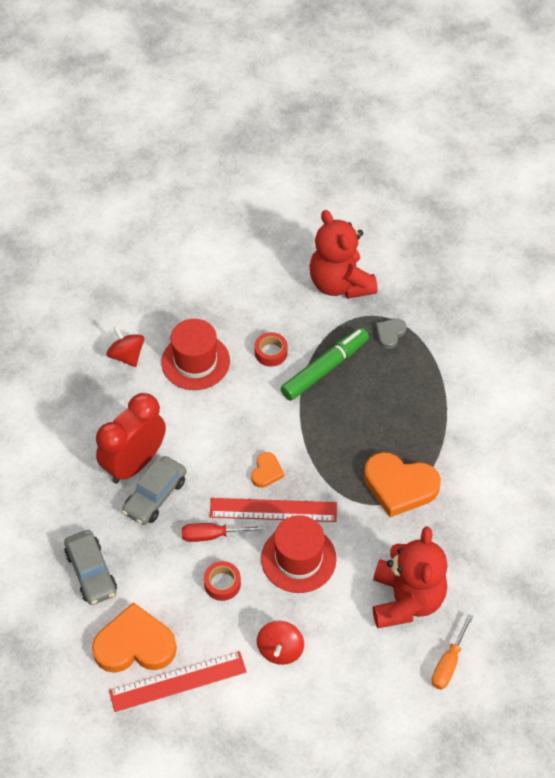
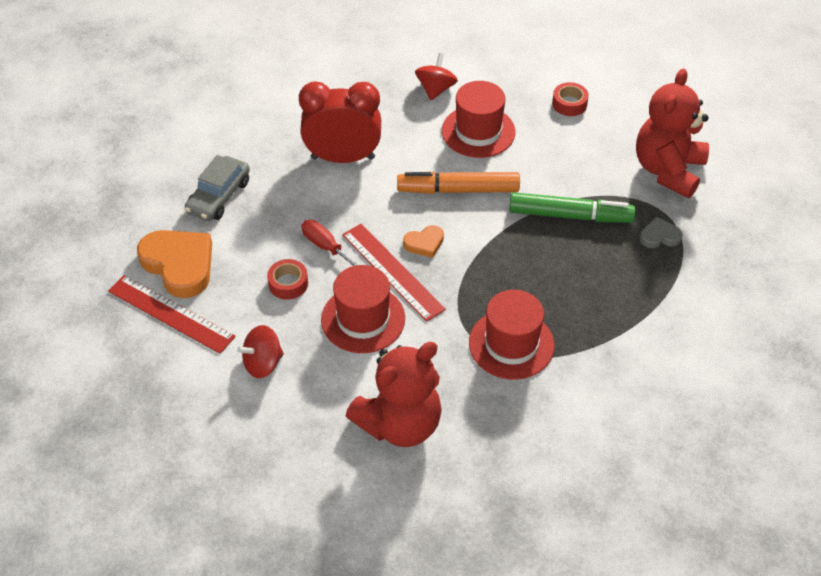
camera: 50 degrees right, 5 degrees down
grey car [122,456,186,525] -> none
red tape [255,332,288,367] -> red tape moved to [552,82,589,116]
orange heart [364,452,441,517] -> red hat [469,290,555,380]
orange screwdriver [432,614,473,690] -> none
none -> orange marker [397,171,520,194]

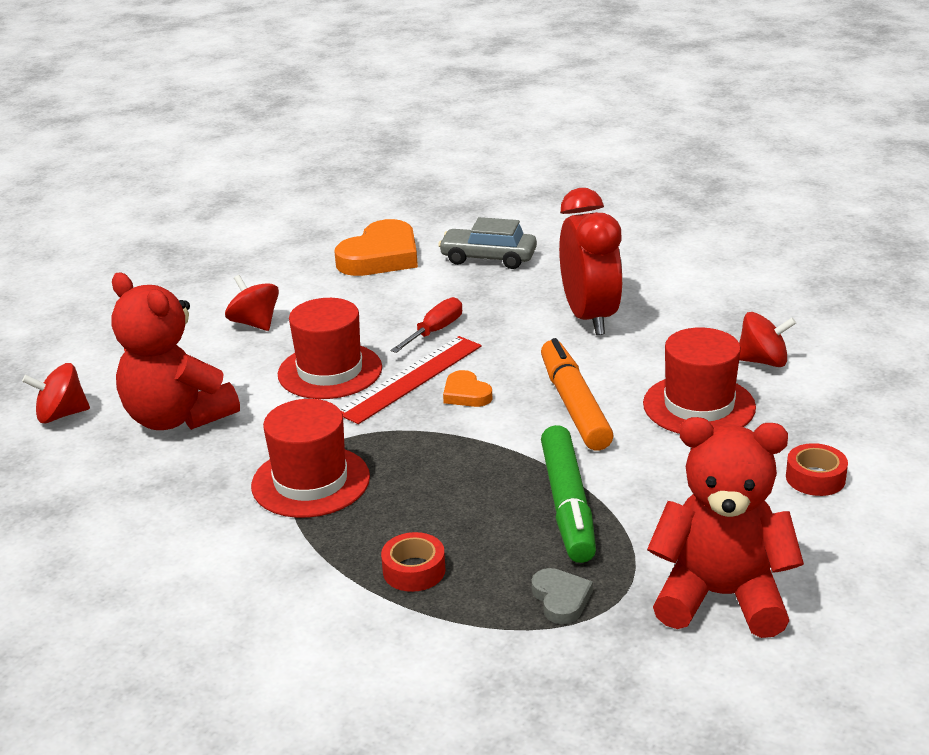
camera: 80 degrees right, 20 degrees down
red ruler [108,275,236,354] -> none
red tape [267,259,308,300] -> red tape moved to [381,532,446,592]
none -> red spinning top [22,363,90,423]

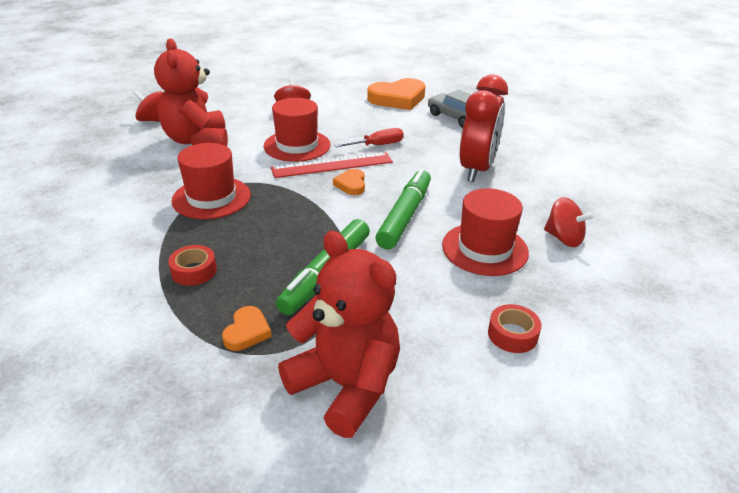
camera: 30 degrees right, 5 degrees up
grey heart [532,568,593,624] -> orange heart [222,306,272,351]
orange marker [541,338,614,451] -> green marker [375,169,431,249]

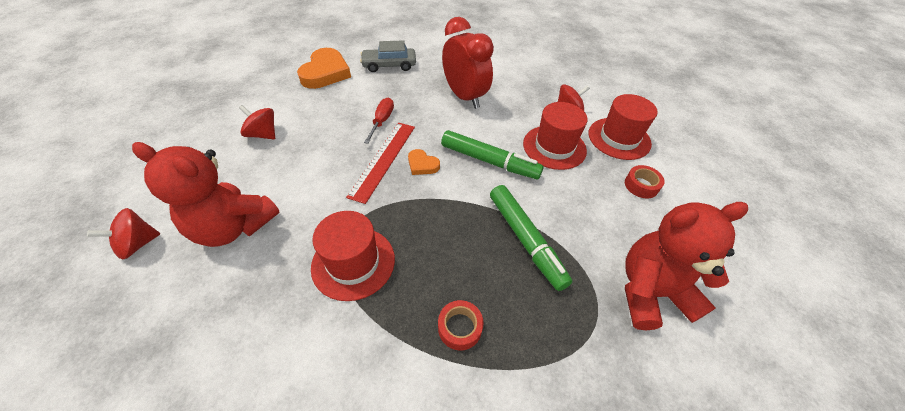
camera: 55 degrees left, 15 degrees up
orange heart [222,306,272,351] -> none
red hat [264,98,331,162] -> red hat moved to [589,94,658,160]
green marker [375,169,431,249] -> green marker turned 150 degrees clockwise [441,130,544,179]

